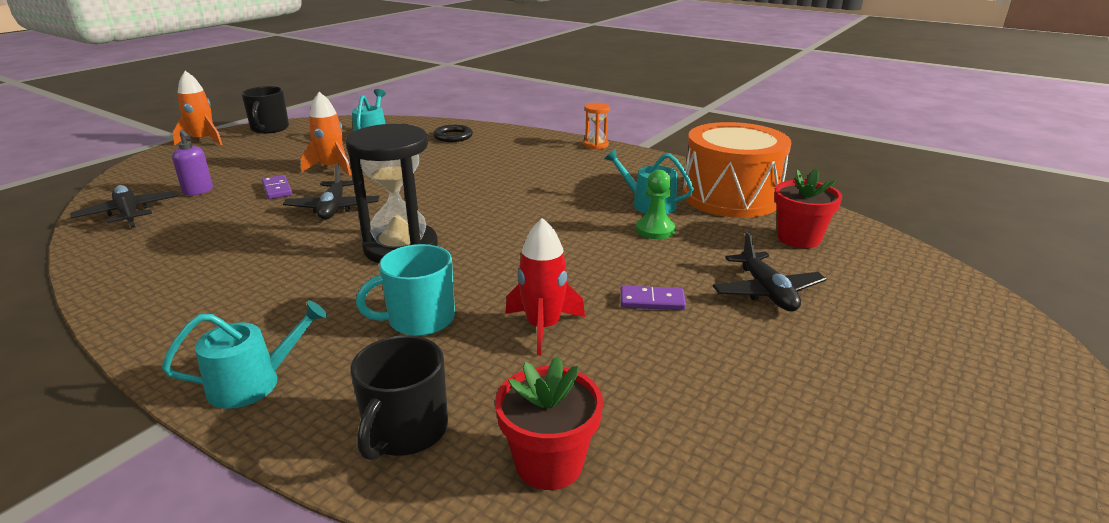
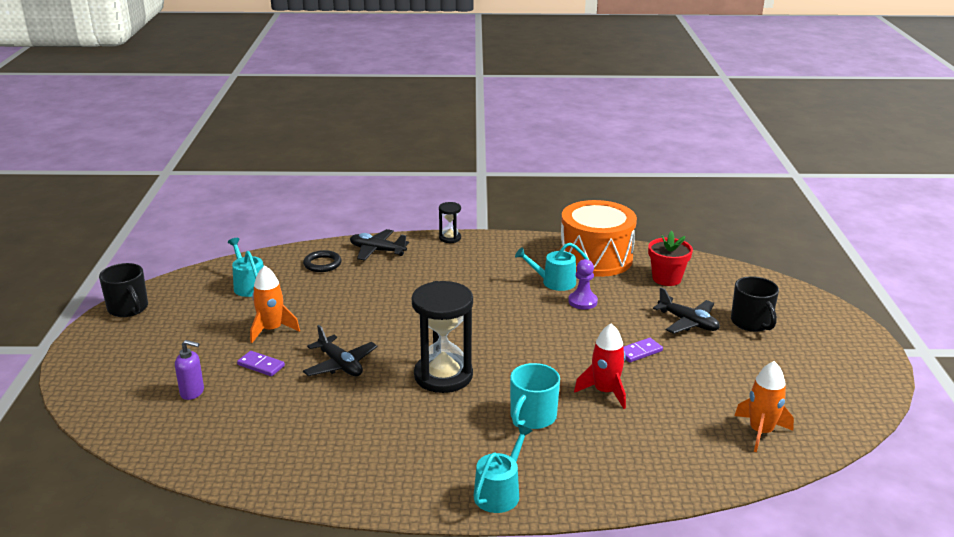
camera: 35 degrees left, 0 degrees up
black plane [70,185,178,228] -> black plane moved to [350,229,409,261]
orange rocket [173,71,223,146] -> orange rocket moved to [734,361,794,452]
black mug [350,335,448,461] -> black mug moved to [731,276,779,332]
red flower pot [495,356,603,490] -> none
orange hourglass [584,103,610,149] -> black hourglass [439,202,461,243]
green pawn [636,170,675,239] -> purple pawn [568,259,598,309]

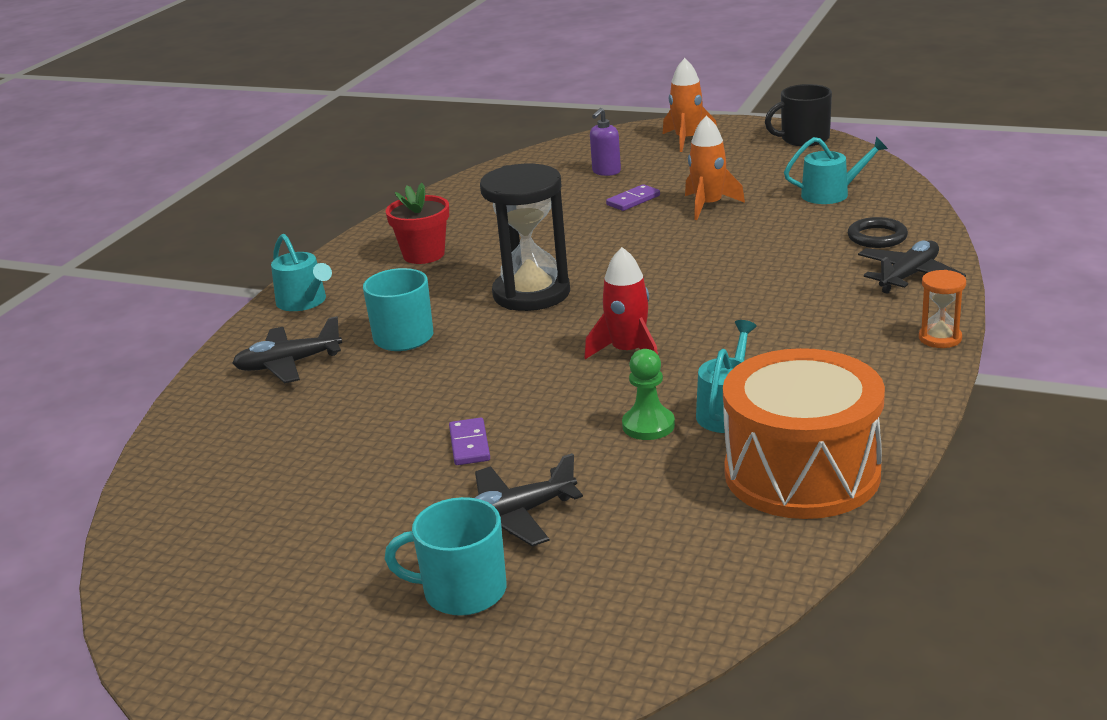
camera: 115 degrees right, 0 degrees up
black plane [303,325,377,376] -> black plane moved to [232,316,342,383]
black hourglass [439,202,461,243] -> orange hourglass [919,270,966,348]
purple pawn [568,259,598,309] -> green pawn [622,349,675,440]
red rocket [574,323,626,409] -> red rocket moved to [584,247,658,359]
red flower pot [648,231,693,286] -> red flower pot moved to [386,183,449,264]
black mug [731,276,779,332] -> turquoise mug [385,497,507,616]
orange rocket [734,361,794,452] -> orange rocket moved to [663,58,717,152]

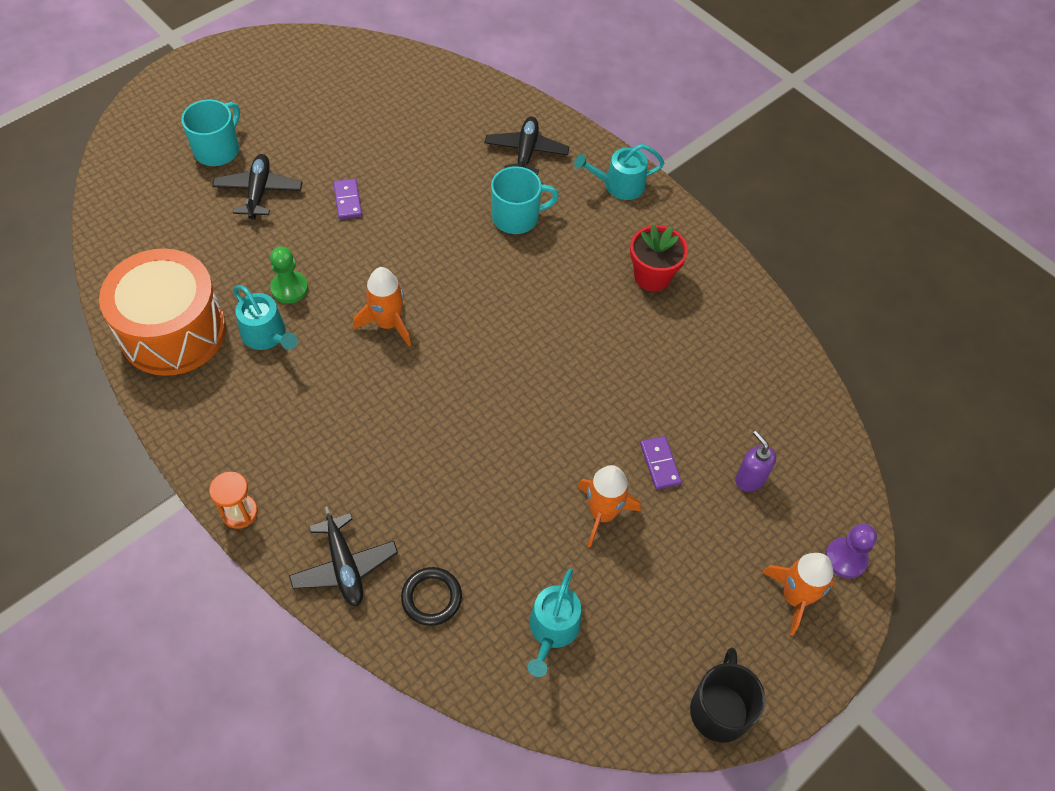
camera: 110 degrees right, 30 degrees up
purple domino [449,417,490,465] -> purple domino turned 60 degrees clockwise [333,179,362,219]
black hourglass [480,164,570,311] -> none
red rocket [584,247,658,359] -> orange rocket [353,267,411,346]
none -> purple pawn [825,524,877,579]

